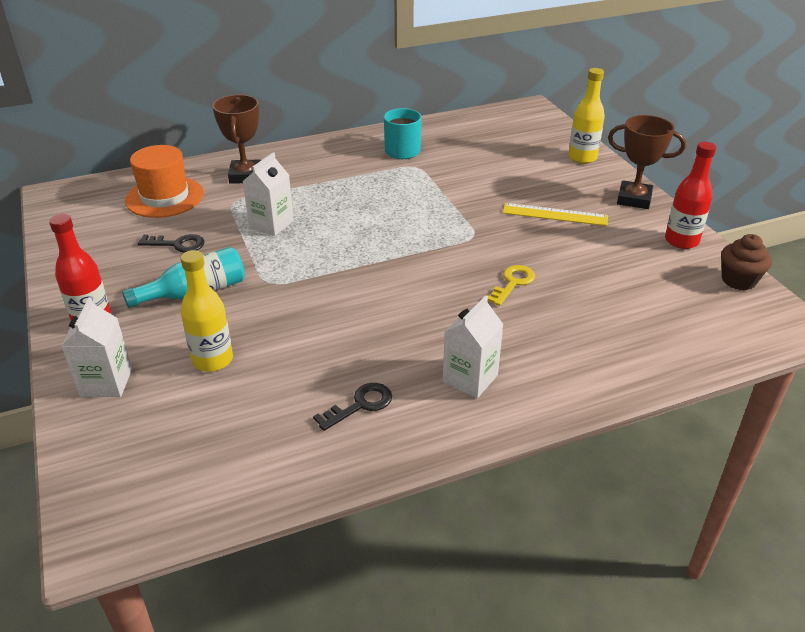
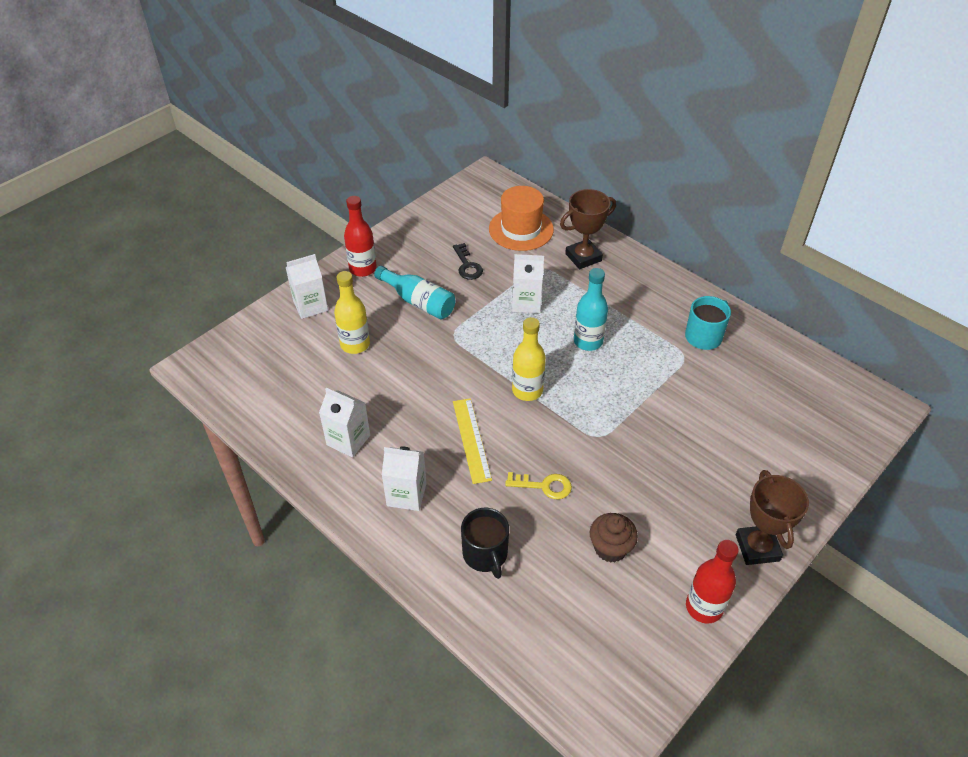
camera: 65 degrees right, 10 degrees up
black key [313,383,392,431] -> white carton [319,388,370,458]
yellow ruler [503,203,608,226] -> yellow ruler moved to [453,398,492,484]
yellow bottle [568,68,605,164] -> yellow bottle moved to [512,317,546,401]
brown cupcake [721,234,772,290] -> brown cupcake moved to [590,513,638,563]
none -> black mug [461,508,509,579]
none -> turquoise bottle [574,268,608,351]

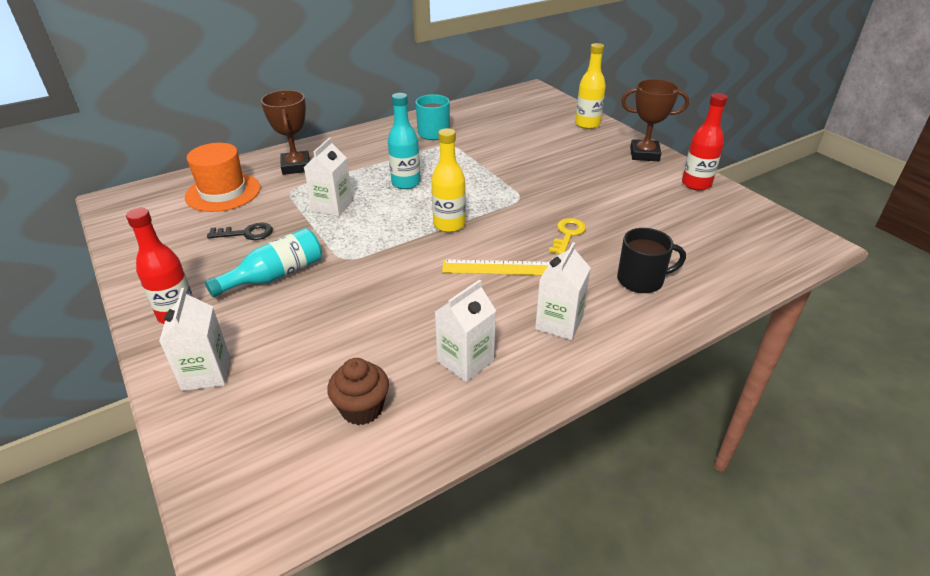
camera: 75 degrees left, 10 degrees down
yellow bottle [334,271,370,354] -> yellow bottle moved to [575,43,606,129]
brown cupcake [590,513,638,563] -> brown cupcake moved to [327,358,389,425]

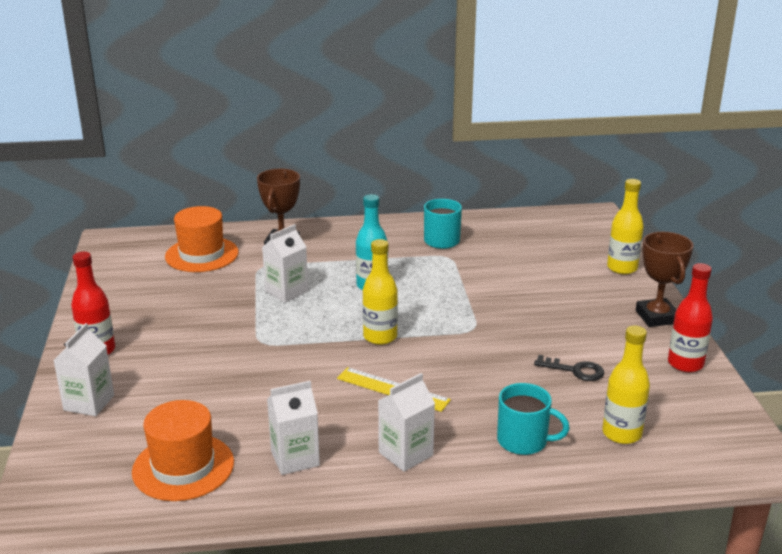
camera: 25 degrees right, 10 degrees down
turquoise bottle [205,228,322,297] -> none
black key [207,223,273,240] -> black key moved to [534,355,604,381]
brown cupcake [327,358,389,425] -> orange hat [132,400,234,501]
yellow key [549,218,586,254] -> none
black mug [617,228,686,293] -> turquoise mug [497,383,570,455]
brown trophy [621,79,689,161] -> brown trophy turned 45 degrees clockwise [636,232,694,327]
none -> yellow bottle [602,325,650,444]

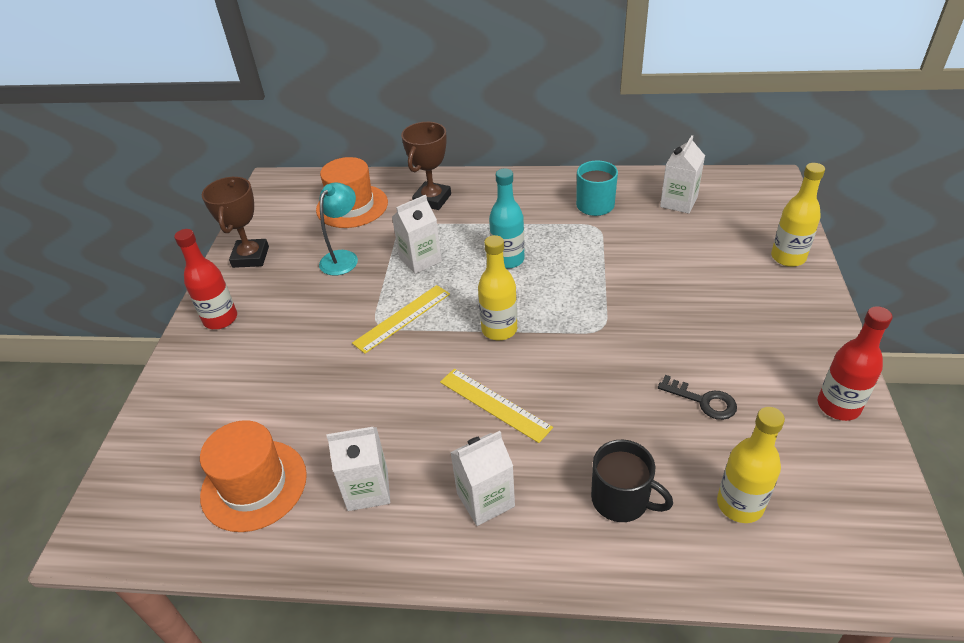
camera: 15 degrees right, 15 degrees up
white carton [53,323,114,416] -> white carton moved to [660,135,705,214]
turquoise mug [497,383,570,455] -> black mug [591,440,673,522]
brown trophy [636,232,694,327] -> brown trophy moved to [202,177,269,268]
none -> turquoise lamp [319,182,358,276]
none -> yellow ruler [352,285,450,354]

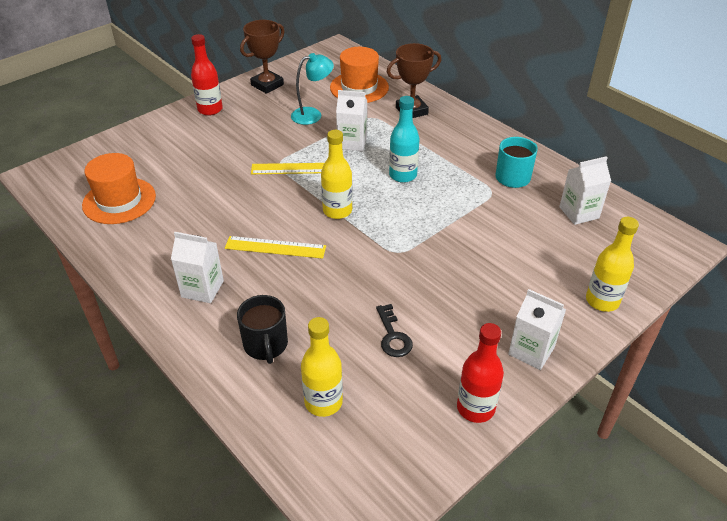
camera: 40 degrees right, 0 degrees up
white carton [327,427,390,511] -> white carton moved to [508,289,566,370]
yellow ruler [440,368,553,443] -> yellow ruler turned 75 degrees counterclockwise [225,236,326,259]

